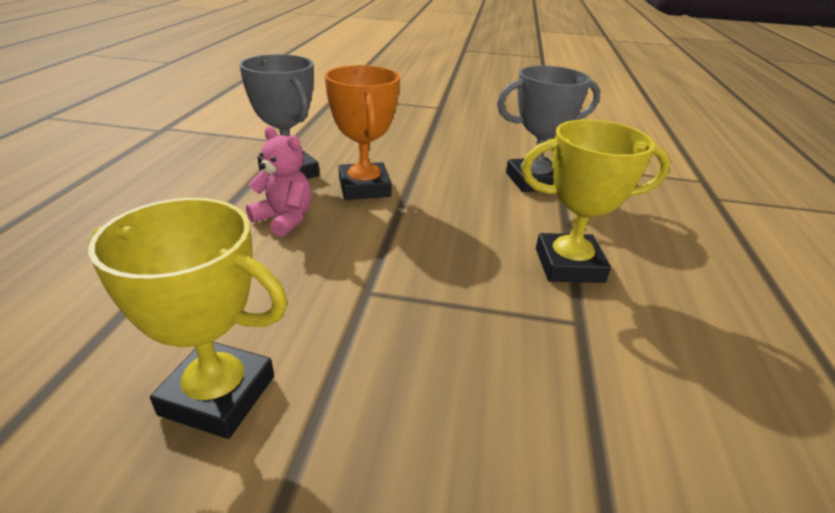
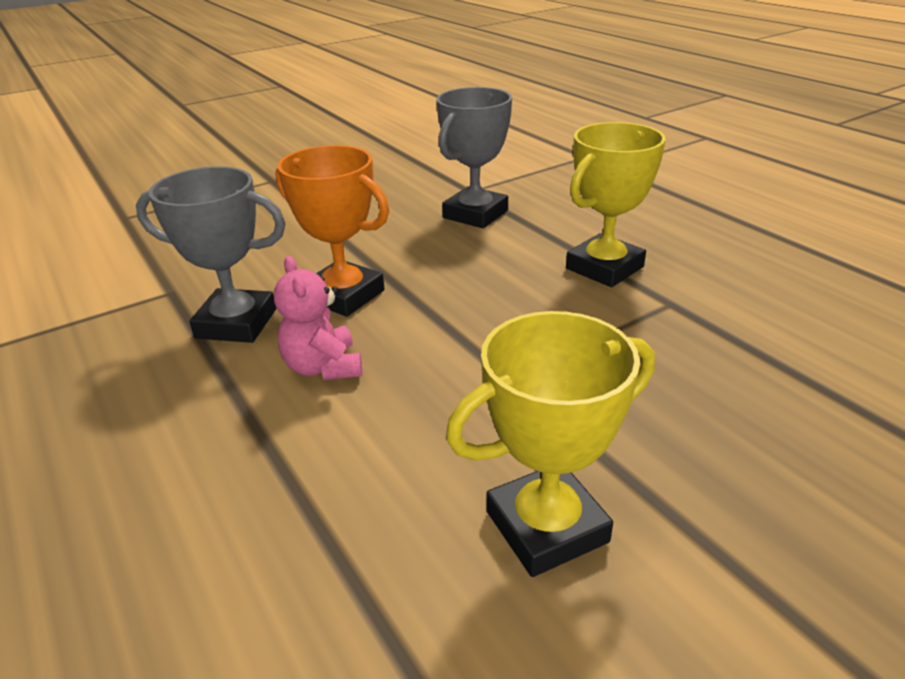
camera: 40 degrees left, 0 degrees up
pink teddy bear [246,126,311,237] -> pink teddy bear turned 105 degrees counterclockwise [274,256,362,380]

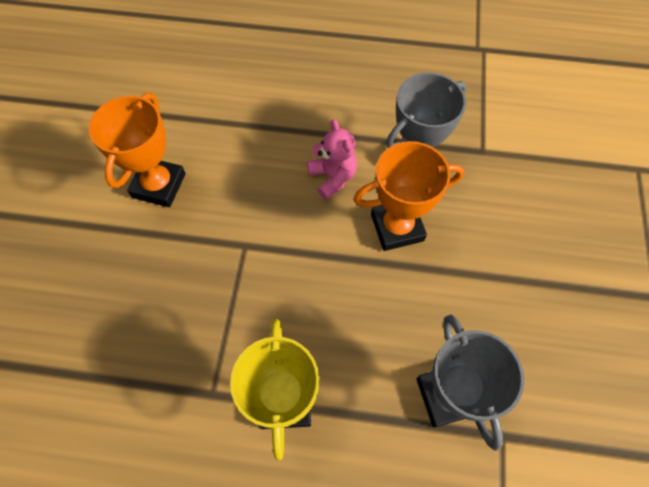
camera: 130 degrees right, 30 degrees up
pink teddy bear [274,256,362,380] -> pink teddy bear turned 45 degrees clockwise [307,119,357,200]
yellow trophy [446,311,655,577] -> orange trophy [89,93,186,207]

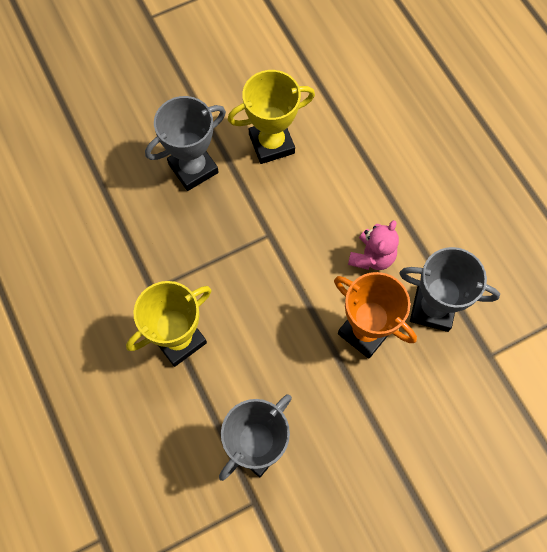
camera: 55 degrees right, 5 degrees up
orange trophy [89,93,186,207] -> yellow trophy [228,70,315,164]
none -> grey trophy [145,96,226,191]

